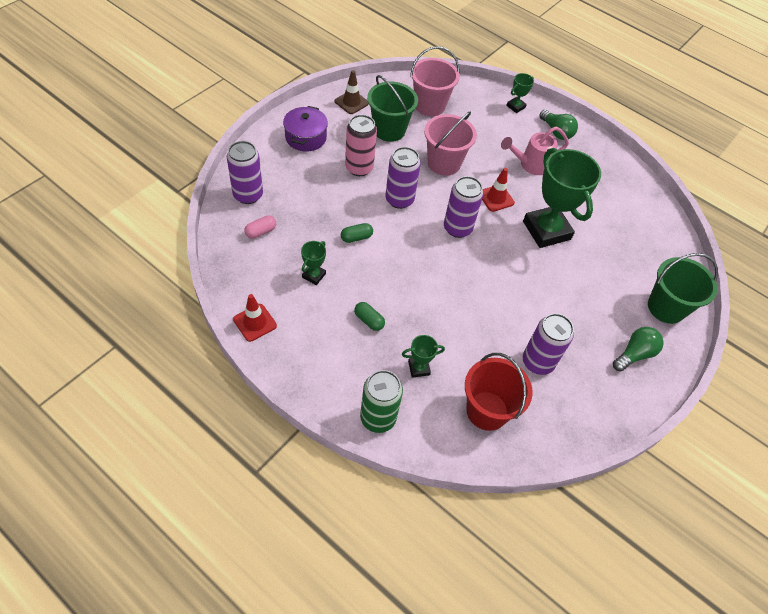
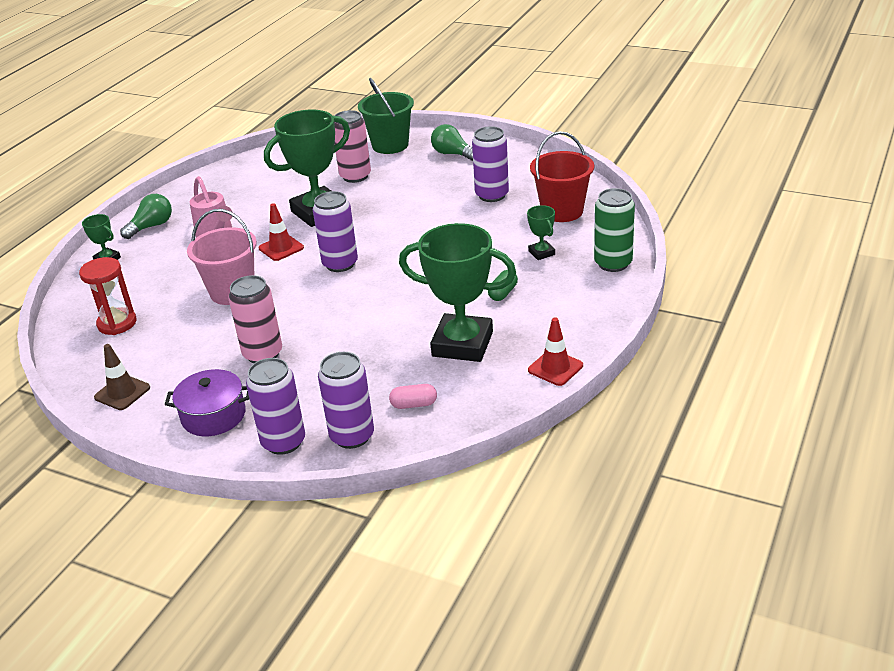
camera: 95 degrees left, 20 degrees down
pink capsule [244,215,276,239] -> pink capsule turned 45 degrees counterclockwise [389,384,437,409]
green trophy [301,241,326,285] -> green trophy [399,223,516,362], size x2.28
green capsule [341,223,373,243] -> none
green bucket [367,75,418,142] -> none
purple can [385,147,421,209] -> purple can moved to [246,358,305,455]
pink bucket [410,46,460,116] -> red hourglass [79,257,136,335]
none -> pink can [334,110,371,183]

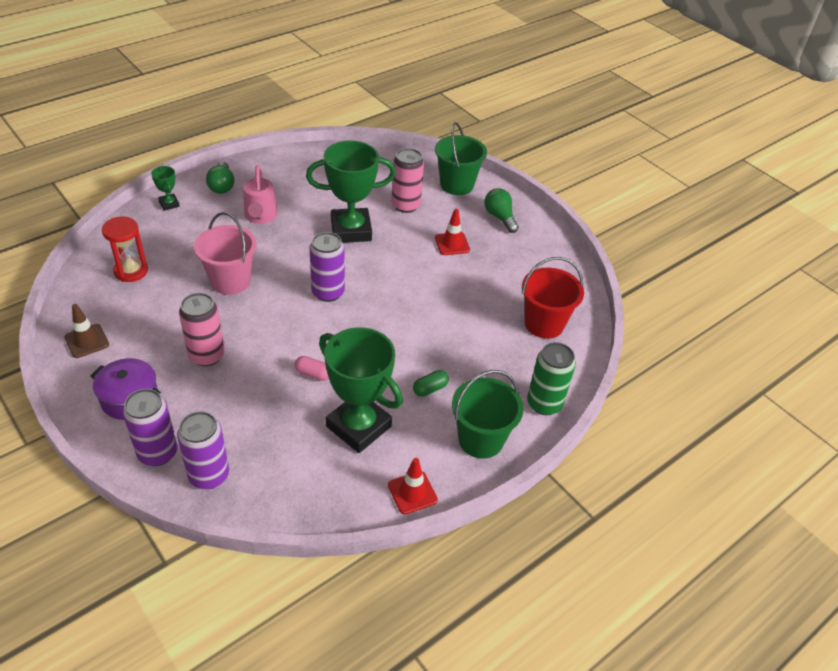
camera: 20 degrees right, 10 degrees up
green light bulb [120,194,172,239] -> green light bulb turned 105 degrees clockwise [206,162,234,194]
red traffic cone [259,203,304,261] -> red traffic cone moved to [435,209,470,255]
pink capsule [389,384,437,409] -> pink capsule moved to [295,356,329,381]
purple can [472,126,509,202] -> none
green trophy [527,205,555,260] -> none
none -> green bucket [452,370,524,459]

